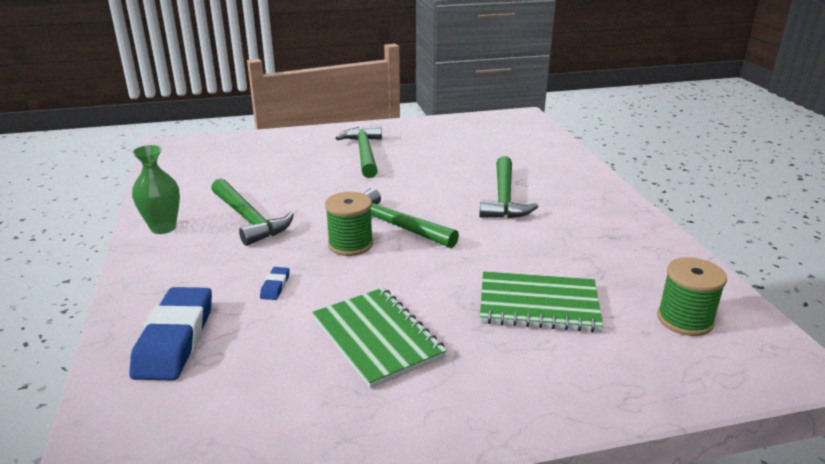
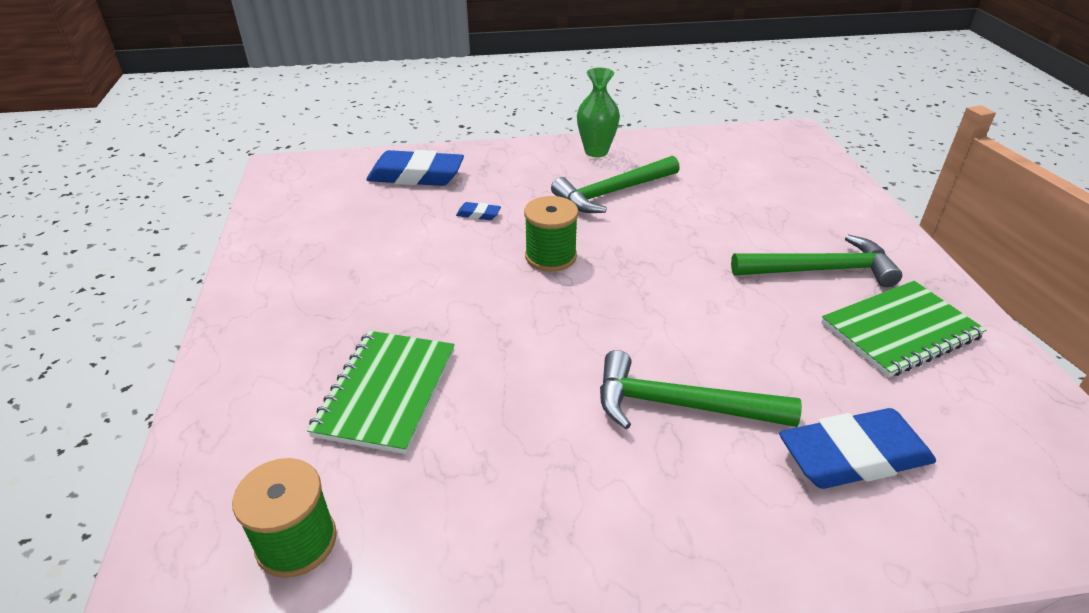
camera: 95 degrees right, 10 degrees up
green notebook [312,288,447,388] -> green notebook moved to [821,281,986,378]
green hammer [363,188,459,248] -> none
none -> blue eraser [779,408,936,489]

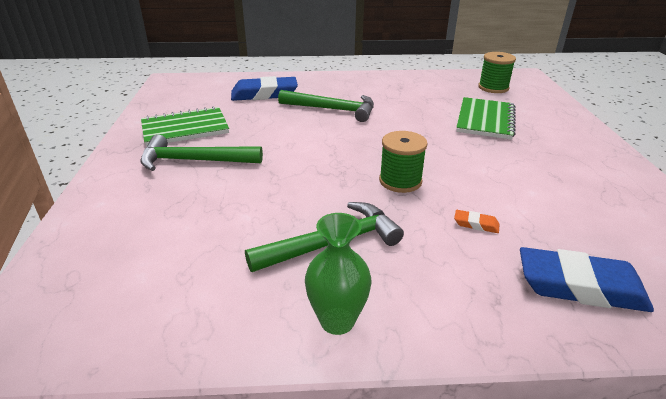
camera: 175 degrees left, 5 degrees down
blue eraser [456,202,501,220] -> orange eraser [454,210,499,233]

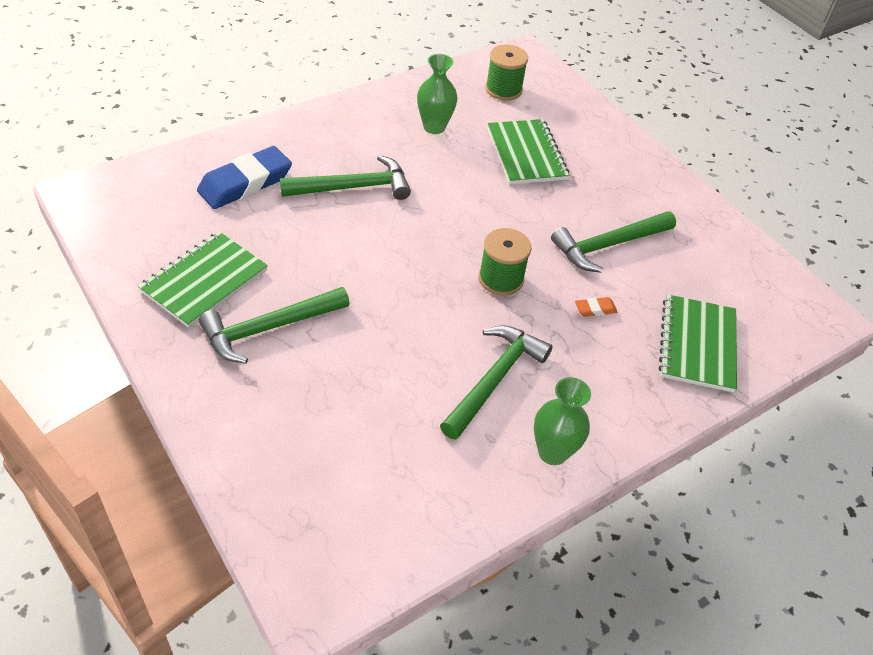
camera: 35 degrees left, 15 degrees up
blue eraser [520,247,654,312] -> green notebook [659,294,737,392]
none -> green vase [417,54,458,134]
none -> green hammer [551,211,676,273]

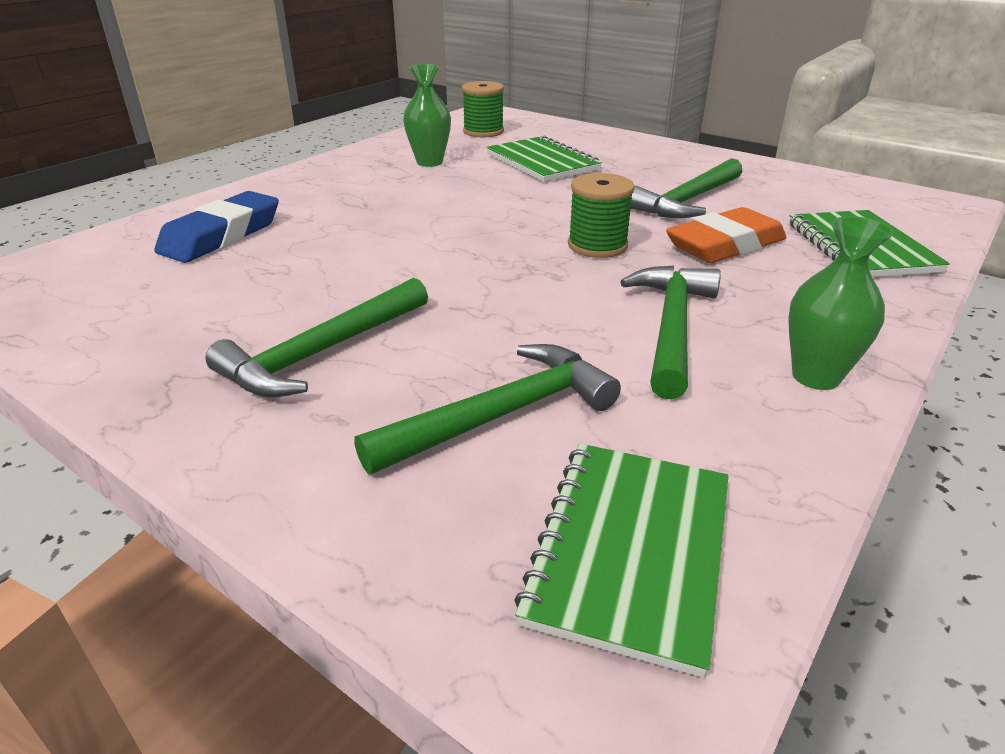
camera: 15 degrees left, 15 degrees down
green notebook [138,231,268,328] -> green notebook moved to [514,443,728,678]
green hammer [280,155,411,200] -> green hammer moved to [354,344,621,474]
orange eraser [575,297,618,317] -> orange eraser [666,207,786,263], size x2.34

